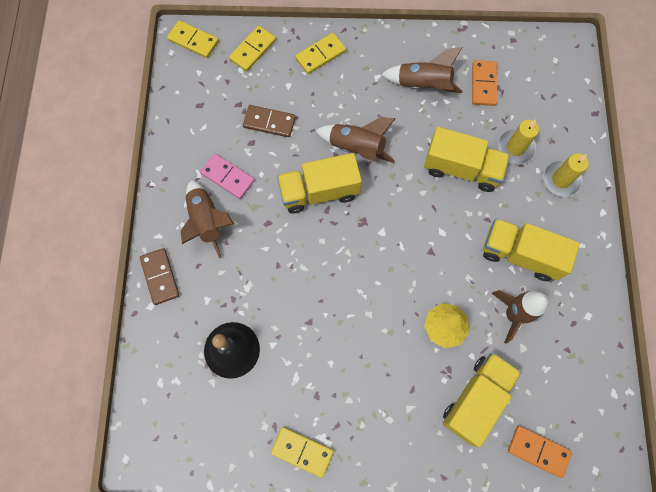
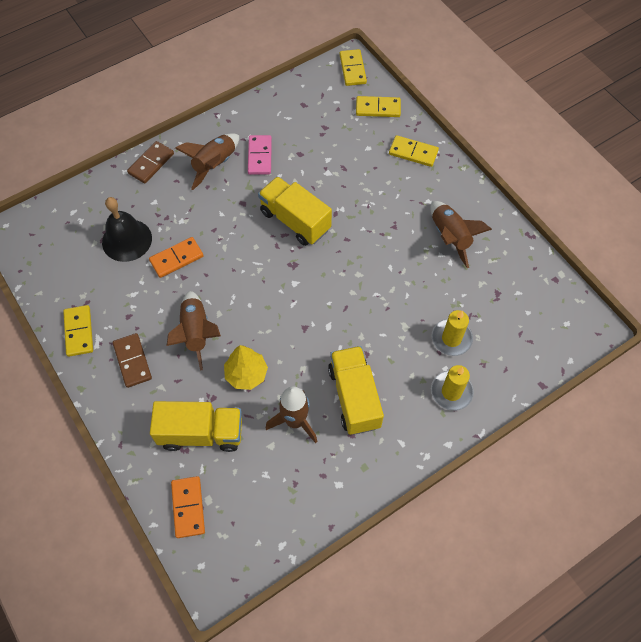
camera: 55 degrees right, 10 degrees down
brown domino [243,105,296,138] -> brown domino moved to [113,333,152,388]
brown rocket [315,117,396,163] -> brown rocket moved to [167,291,221,371]
yellow truck [424,127,510,192] -> none
orange domino [472,60,497,106] -> orange domino moved to [149,237,204,278]

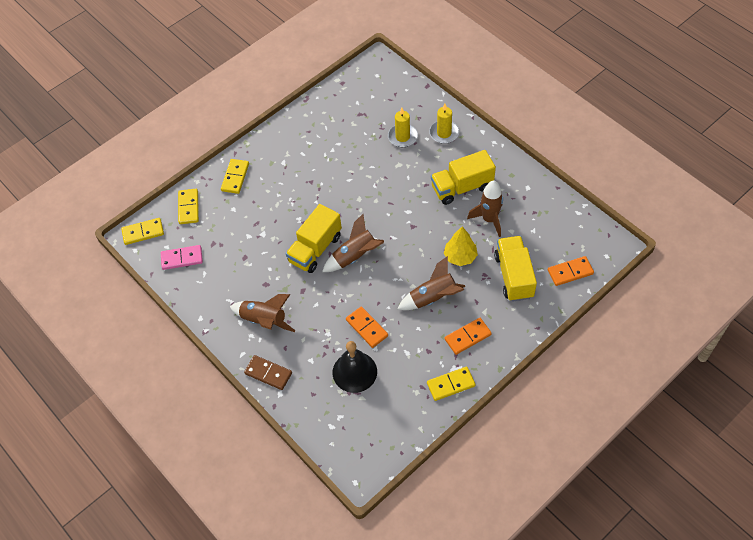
camera: 95 degrees left, 5 degrees down
brown domino [113,333,152,388] -> orange domino [445,318,492,355]
pink domino [248,135,272,175] -> pink domino moved to [161,245,203,270]
brown rocket [430,201,492,268] -> brown rocket moved to [322,214,384,272]

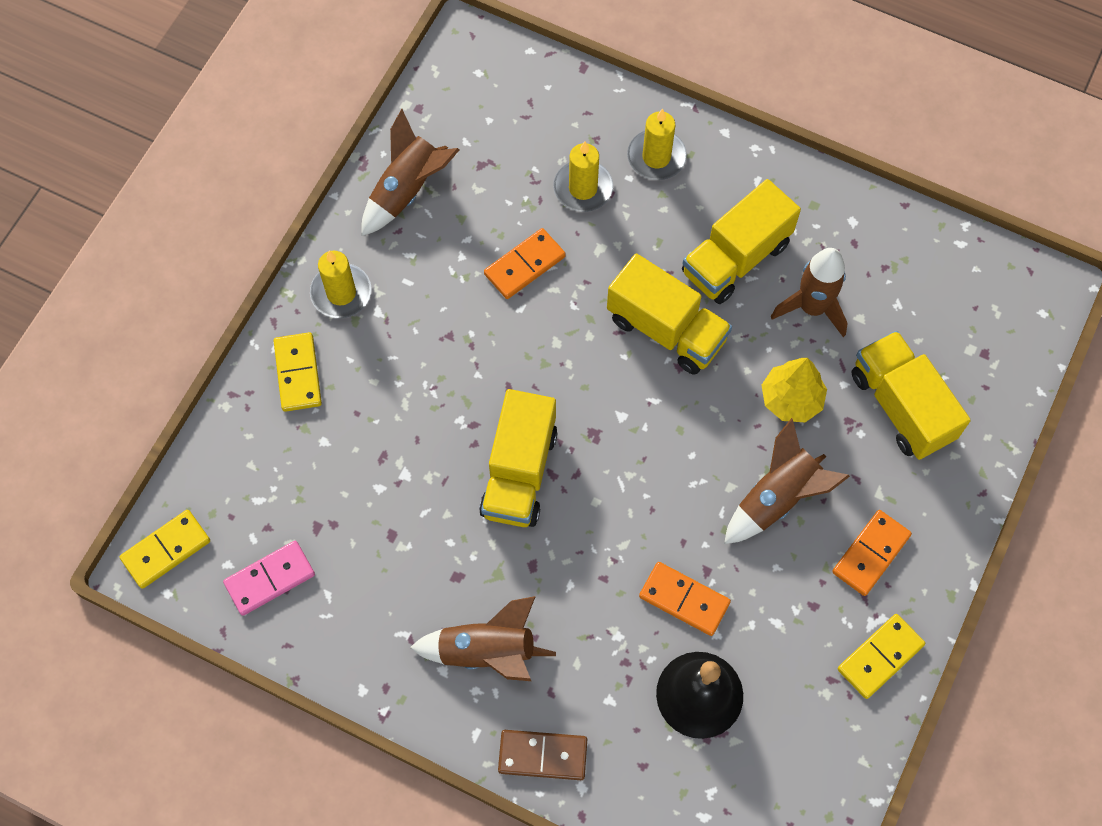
camera: 25 degrees left, 10 degrees up
yellow domino [178,189,199,224] -> none
brown rocket [322,214,384,272] -> brown rocket moved to [362,109,459,236]
orange domino [548,256,594,286] -> orange domino moved to [484,228,566,299]
none -> yellow candle [310,251,372,318]
none -> yellow truck [607,253,732,375]

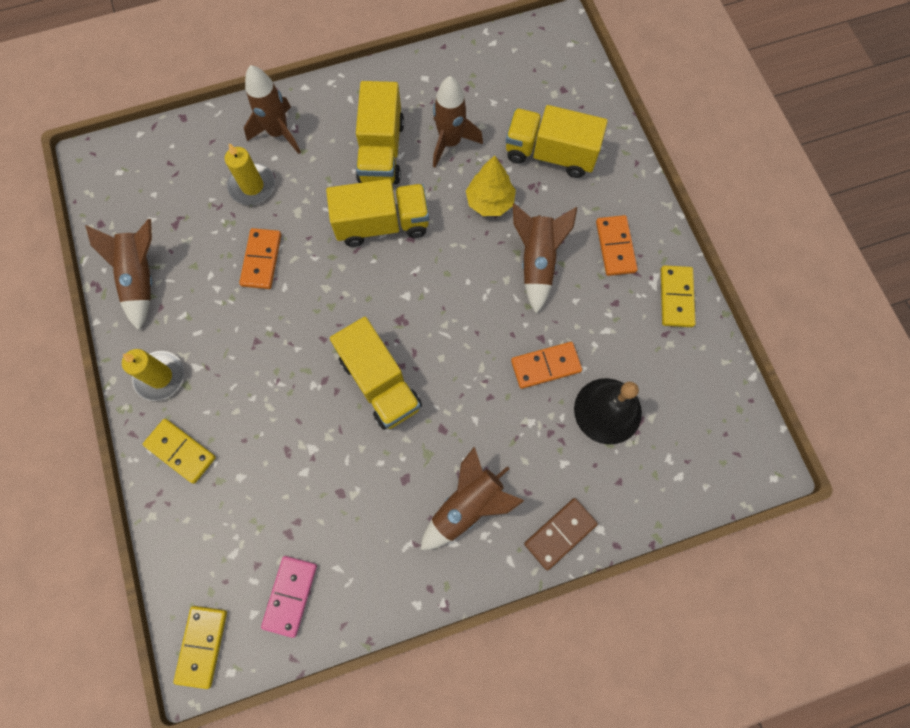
camera: 45 degrees left, 5 degrees up
yellow candle [627,109,687,180] -> brown rocket [244,65,301,154]

